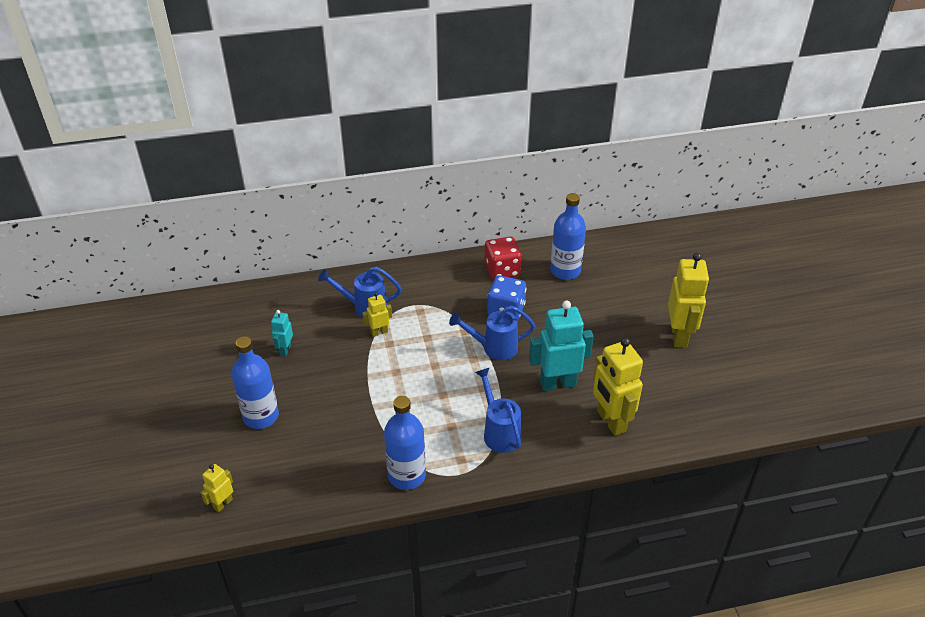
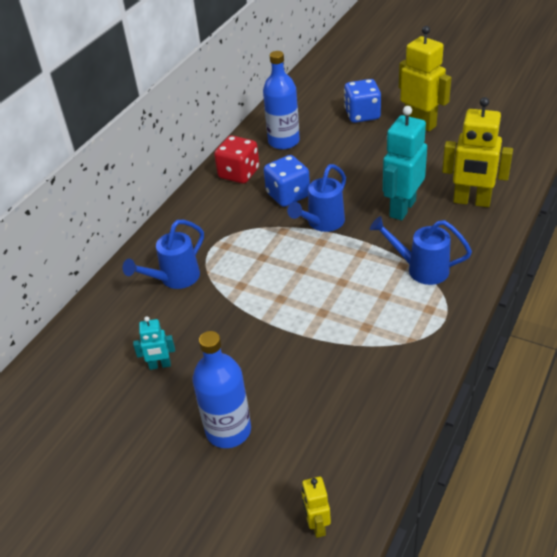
camera: 45 degrees left, 0 degrees up
turquoise robot [271,310,293,357] -> turquoise robot turned 60 degrees counterclockwise [133,316,175,370]
yellow robot [362,292,392,337] -> none
blue bottle [384,396,426,490] -> none
none -> blue dice [344,79,381,123]

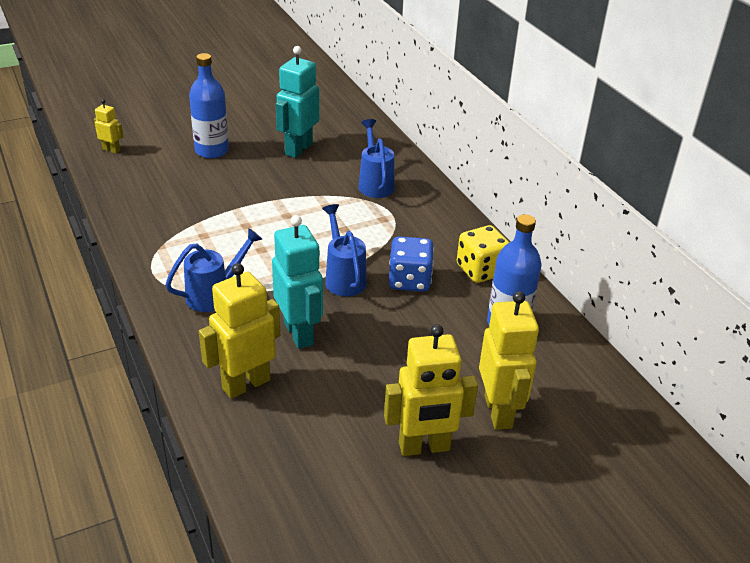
camera: 120 degrees right, 5 degrees down
turquoise robot [133,316,175,370] -> turquoise robot [276,46,319,158], size x1.98
red dice [214,136,260,184] -> yellow dice [457,225,509,283]
blue dice [344,79,381,123] -> yellow robot [479,291,539,430]

